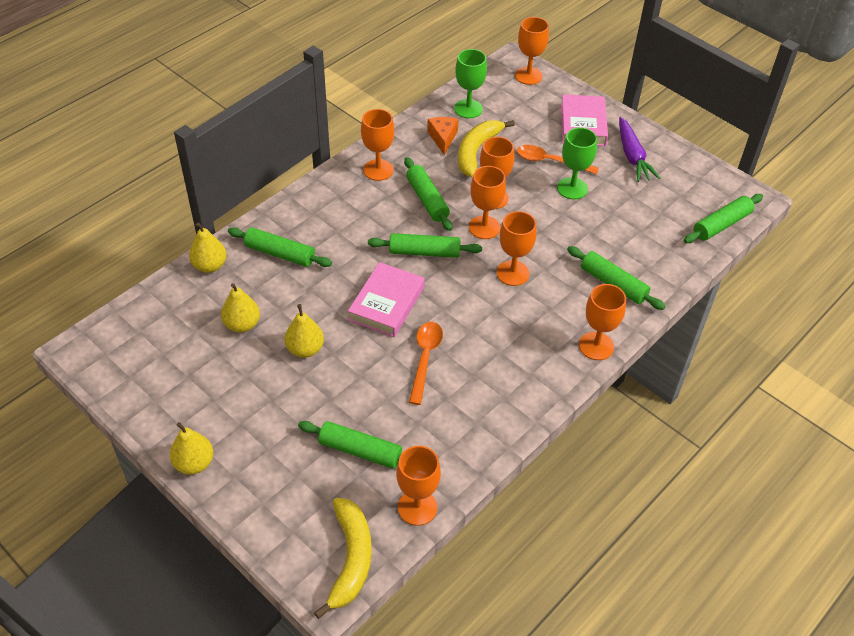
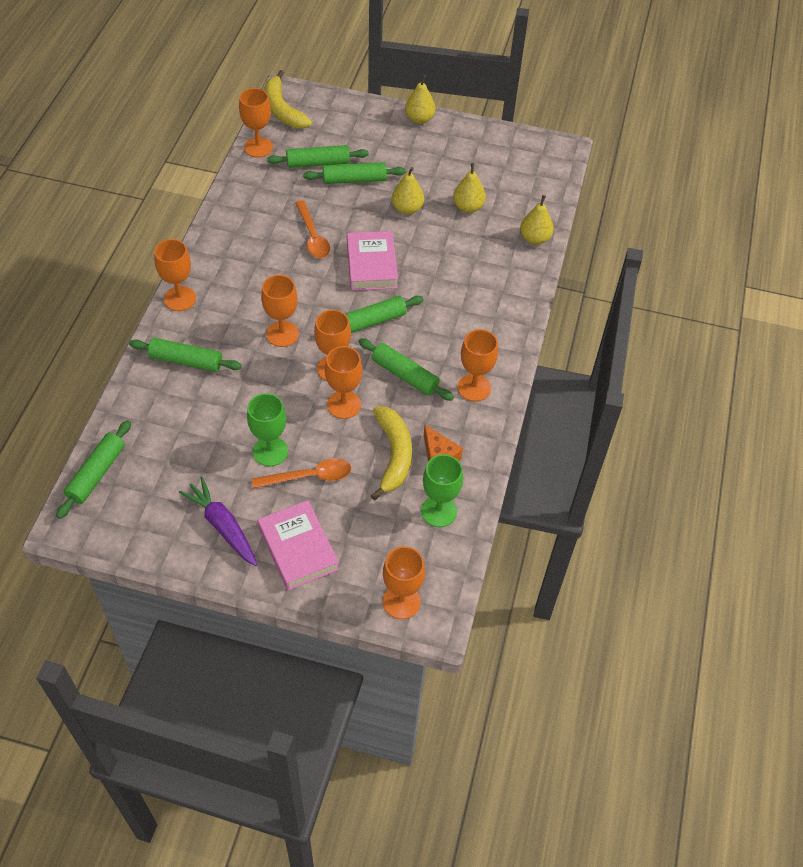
camera: 150 degrees right, 5 degrees up
green rolling pin [228,227,332,267] -> green rolling pin moved to [303,162,406,184]

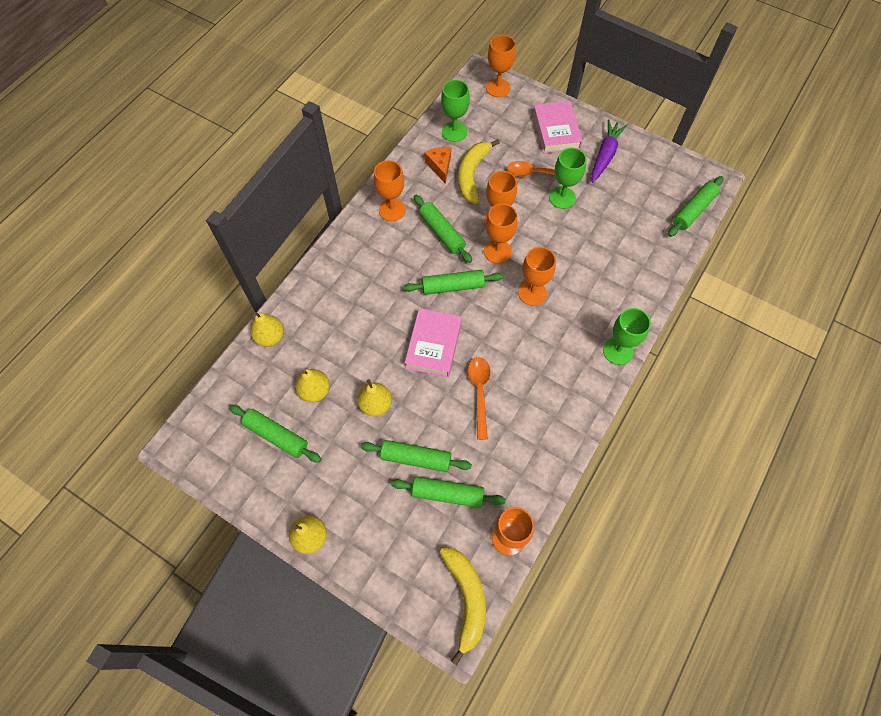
camera: 160 degrees left, 10 degrees up
green rolling pin [129,338,242,372] -> green rolling pin moved to [229,405,321,463]
orange goblet [154,239,196,311] -> green goblet [603,308,651,365]
purple carrot [179,477,257,566] -> purple carrot turned 135 degrees counterclockwise [591,119,627,183]

